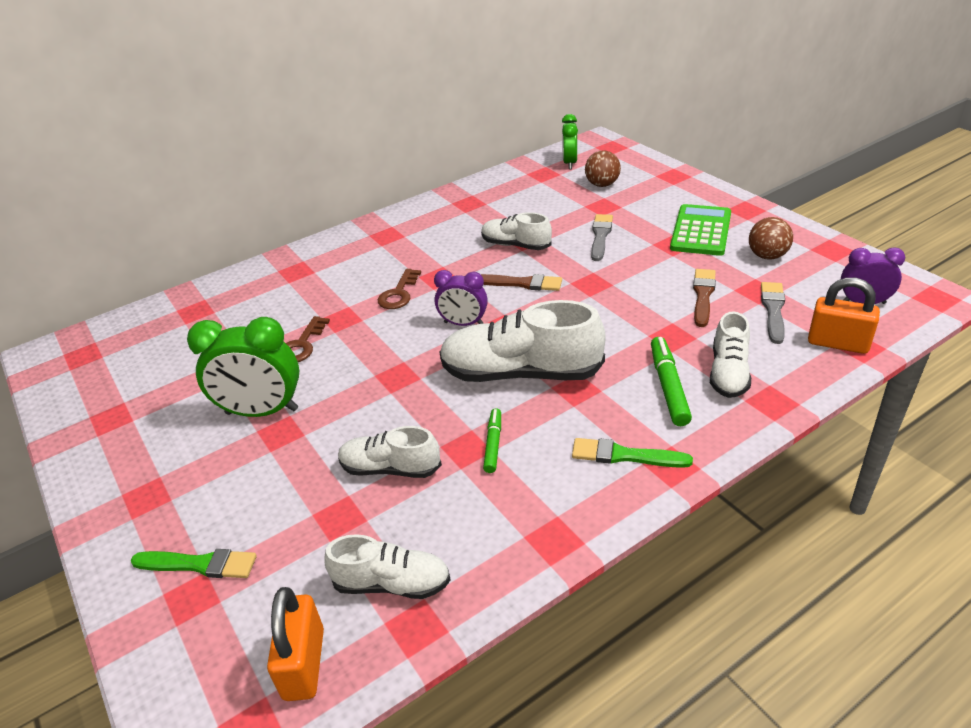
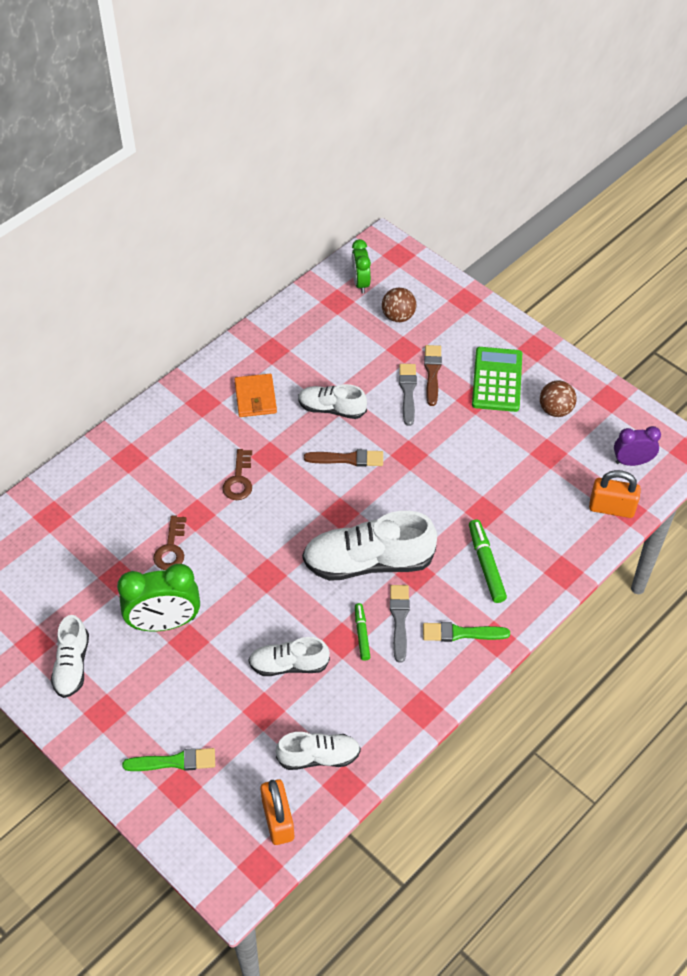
camera: 15 degrees left, 15 degrees up
purple clock [434,270,488,326] -> none
brown brush [693,269,716,327] -> brown brush moved to [424,345,442,406]
white shoe [710,312,751,398] -> white shoe moved to [51,615,89,698]
grey brush [761,282,785,344] -> grey brush moved to [390,585,410,663]
none -> orange wallet [234,374,277,417]

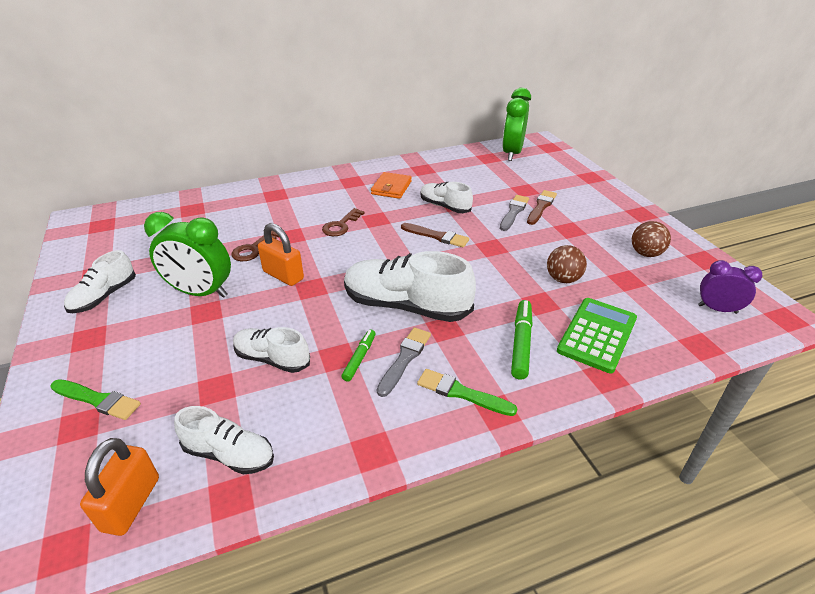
camera: 25 degrees right, 15 degrees down
green clock [352,239,371,293] -> green clock [502,88,531,161], size x1.64
brown ball [382,288,416,322] -> brown ball moved to [547,245,587,283]
green calculator [472,347,522,412] -> green calculator moved to [557,298,637,373]
orange padlock [589,470,641,518] -> orange padlock moved to [258,223,304,286]

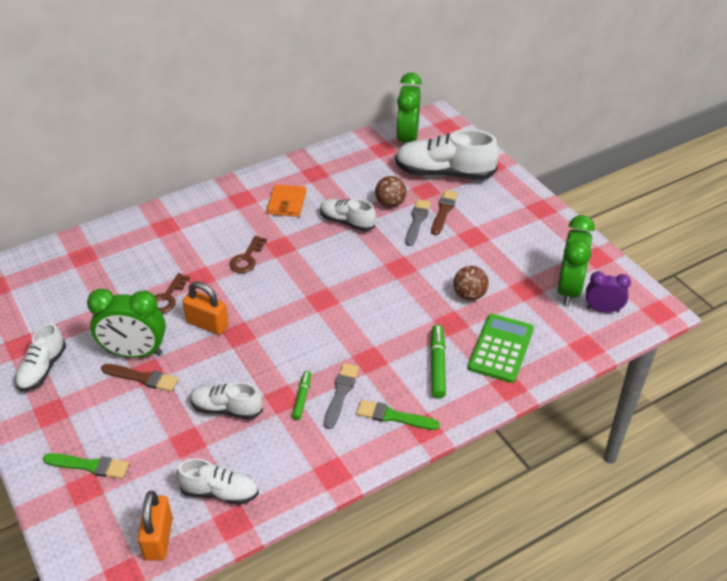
camera: 10 degrees left, 5 degrees up
white shoe [344,251,476,322] -> white shoe moved to [395,129,499,180]
brown brush [401,223,469,247] -> brown brush moved to [101,364,178,392]
brown ball [632,221,671,257] -> brown ball moved to [375,176,407,208]
none -> green clock [557,215,595,306]

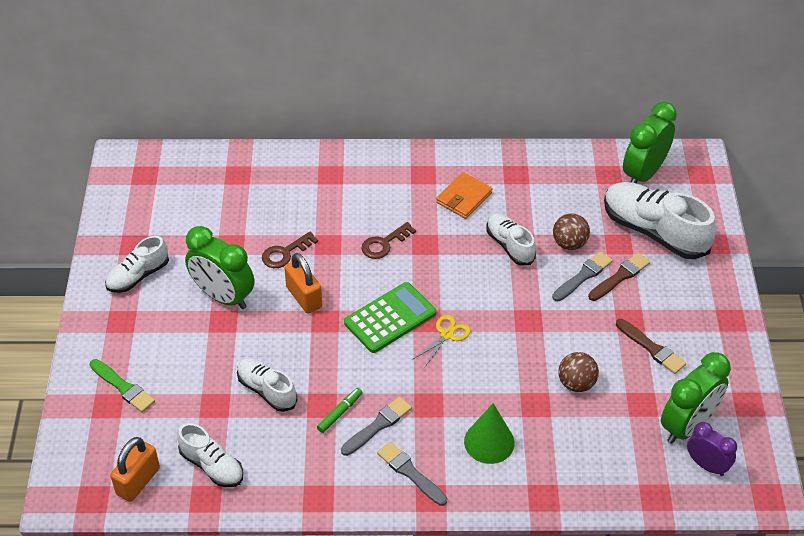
camera: 30 degrees right, 5 degrees up
brown brush [101,364,178,392] -> brown brush moved to [616,319,686,374]
green brush [356,400,440,430] -> grey brush [377,441,447,506]
green marker [430,324,446,399] -> green cone [464,403,515,464]
green calculator [468,314,534,383] -> green calculator moved to [344,282,436,353]
none -> yellow scissors [413,315,471,367]

